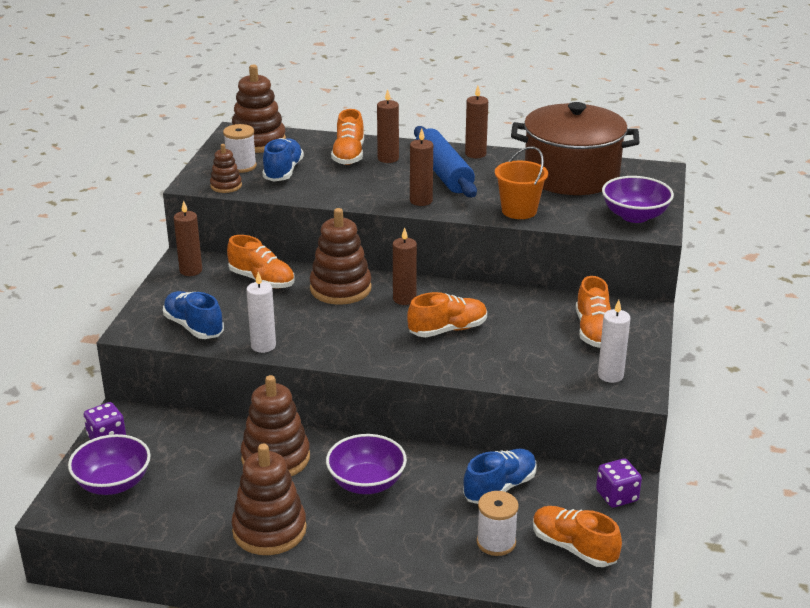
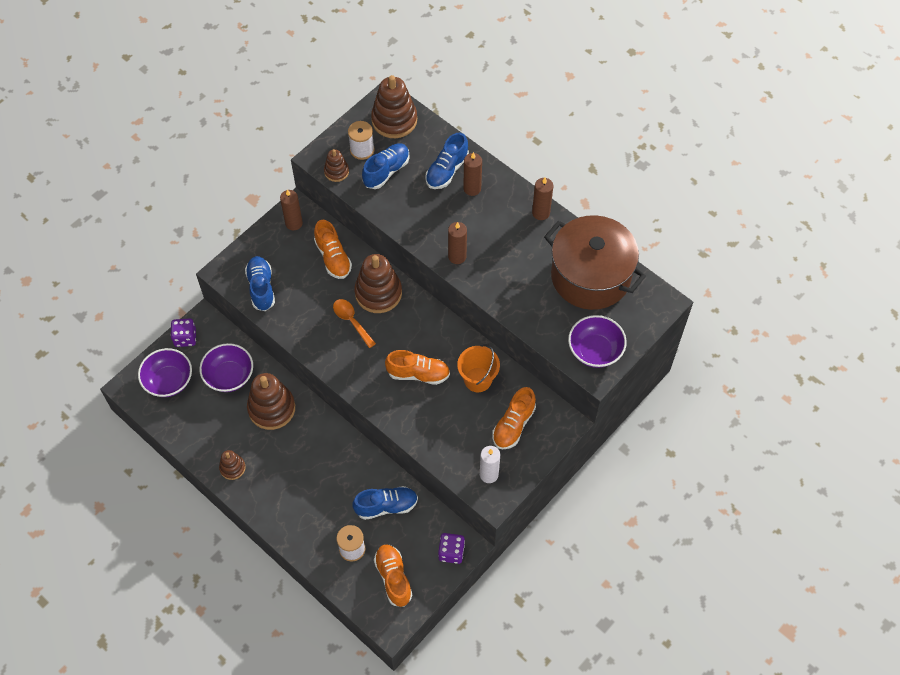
camera: 30 degrees right, 30 degrees up
brown stacking toy [231,444,307,555] -> brown stacking toy [219,450,246,480], size x0.53
white candle [246,272,276,353] -> none
purple bowl [326,434,407,494] -> purple bowl moved to [199,343,253,392]
orange shoe [331,109,364,165] -> blue shoe [425,133,469,189]
brown candle [393,227,417,305] -> none
blue rolling pin [414,126,477,197] -> none
orange bucket [495,146,548,219] -> orange bucket moved to [457,344,500,392]
none -> orange spoon [333,299,376,348]

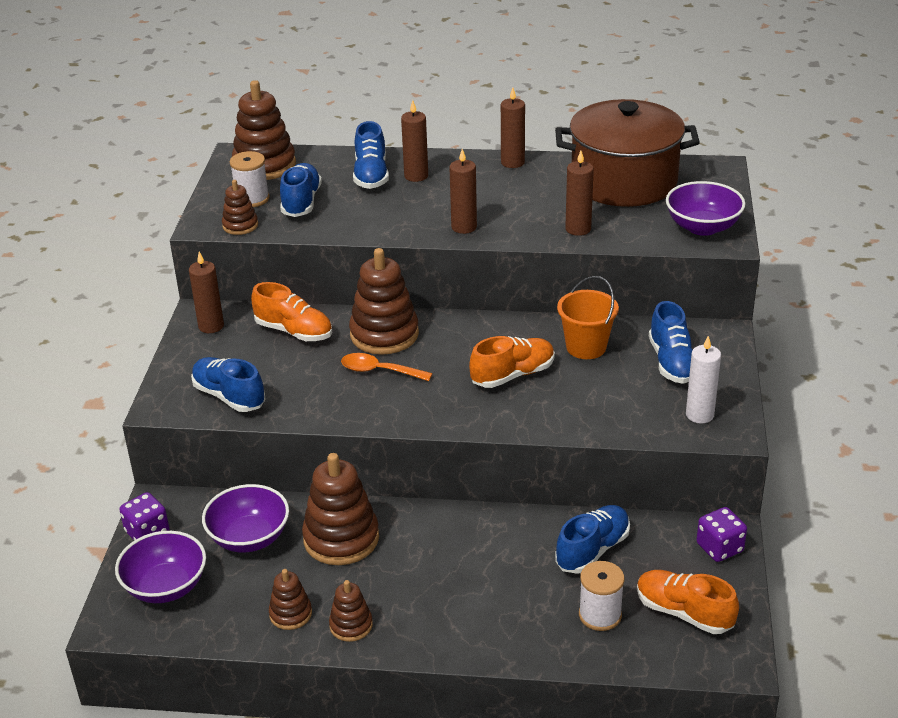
camera: 35 degrees left, 25 degrees down
orange shoe [492,387,536,449] -> blue shoe [649,301,693,384]
none -> brown stacking toy [269,569,312,630]
none -> brown candle [565,151,594,236]

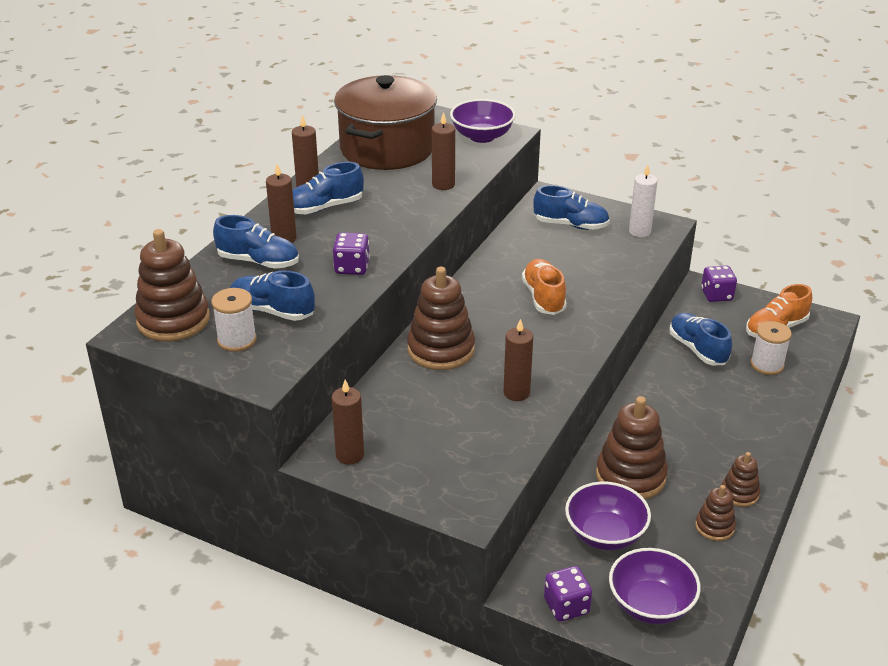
camera: 70 degrees left, 0 degrees up
blue shoe [191,357,265,412] -> blue shoe moved to [292,162,364,215]
brown stacking toy [222,180,258,235] -> none
orange shoe [251,282,332,341] -> none
orange spoon [341,353,433,381] -> none
brown candle [449,149,477,234] -> brown candle moved to [503,319,533,401]
orange bucket [557,276,619,359] -> none
none -> purple dice [333,232,370,275]

